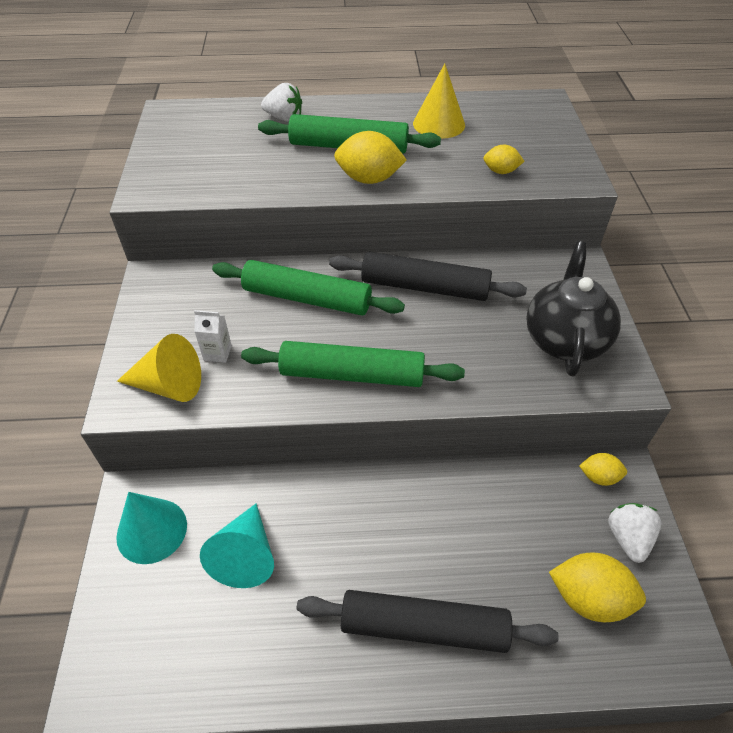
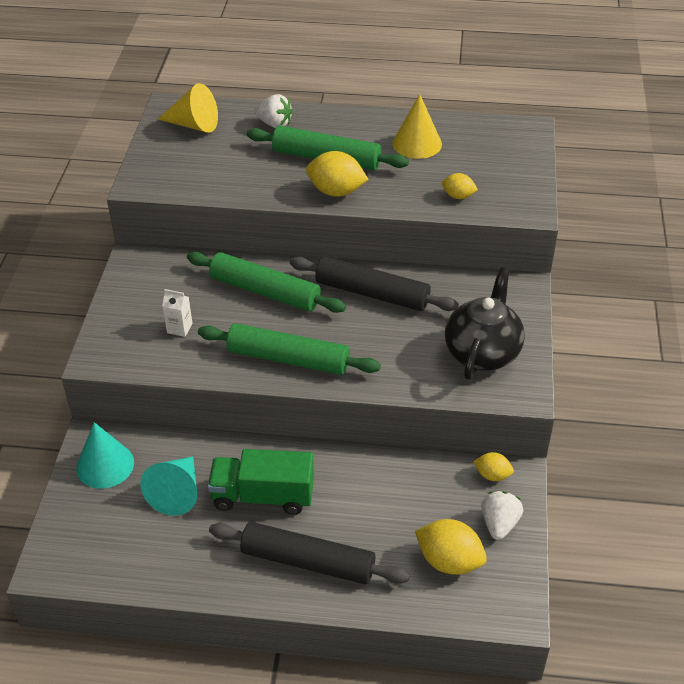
camera: 10 degrees right, 5 degrees down
yellow cone [117,334,201,402] -> yellow cone moved to [158,83,218,133]
none -> green truck [208,449,314,515]

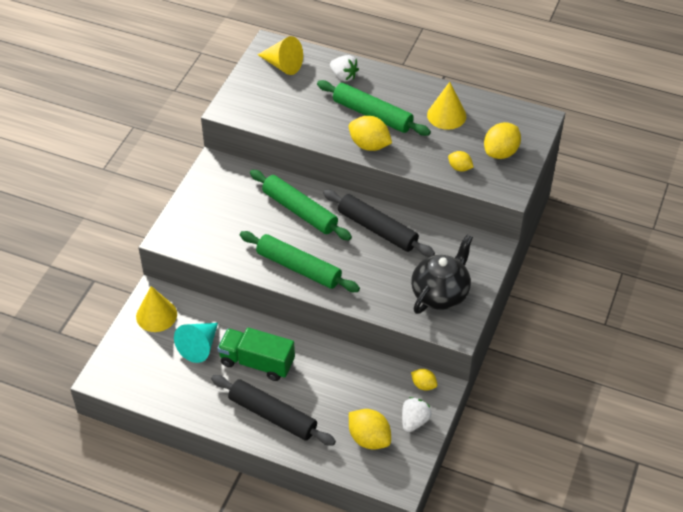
camera: 15 degrees right, 5 degrees up
turquoise cone [76,422,134,489] -> yellow cone [136,286,177,332]
white carton [162,289,193,337] -> none
none -> yellow lemon [484,122,521,159]

